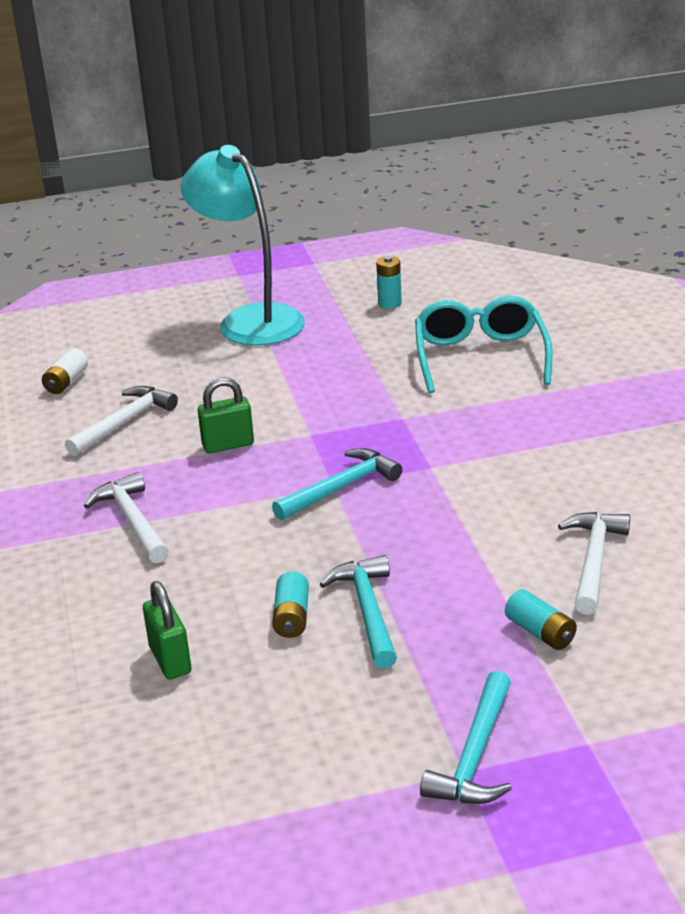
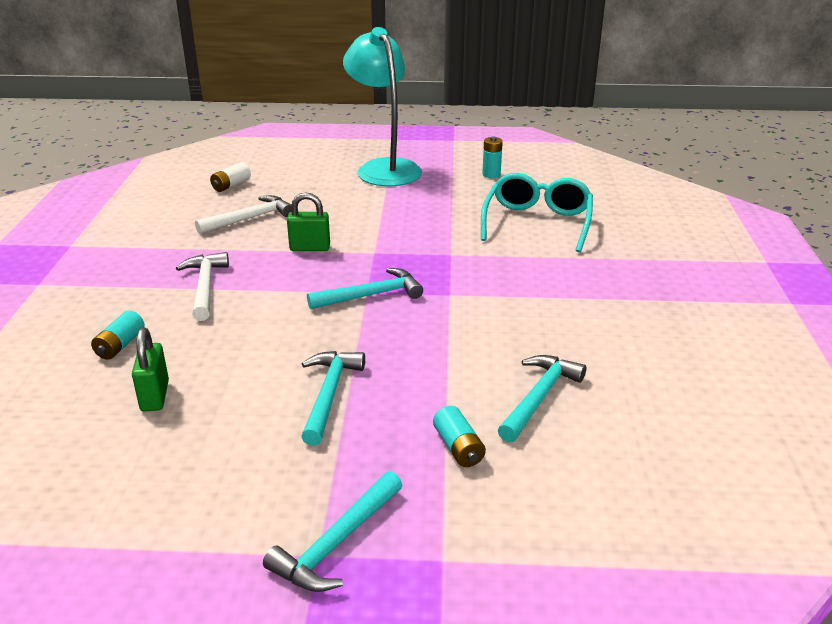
camera: 15 degrees right, 0 degrees up
turquoise battery [272,571,309,638] -> turquoise battery moved to [91,310,145,360]
white hammer [558,512,630,615] -> turquoise hammer [498,355,586,443]

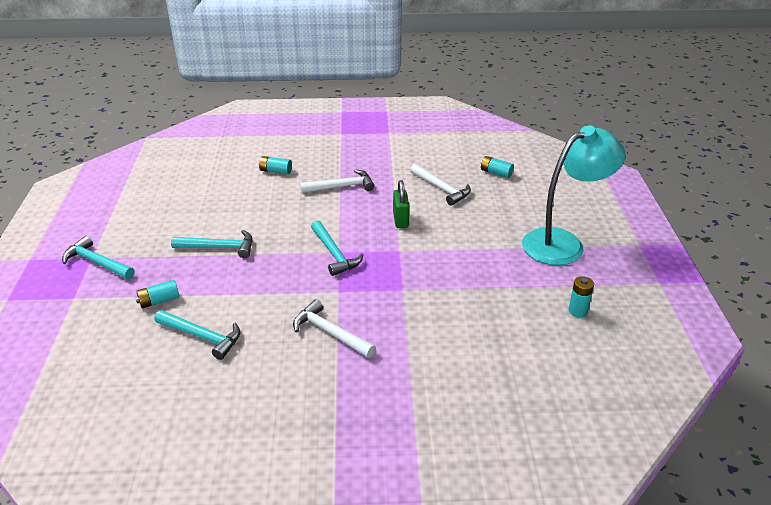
camera: 85 degrees right, 5 degrees up
green padlock [132,328,169,412] -> none
white battery [210,162,251,192] -> turquoise battery [481,156,514,178]
turquoise glasses [481,173,593,252] -> none
none -> white hammer [293,299,376,358]

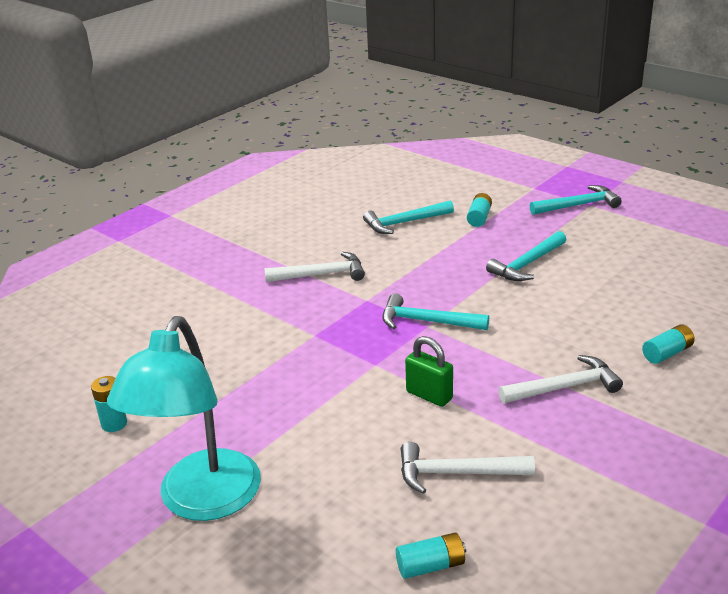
camera: 135 degrees right, 5 degrees down
white hammer [300,169,374,193] -> white hammer turned 135 degrees counterclockwise [499,355,623,403]

